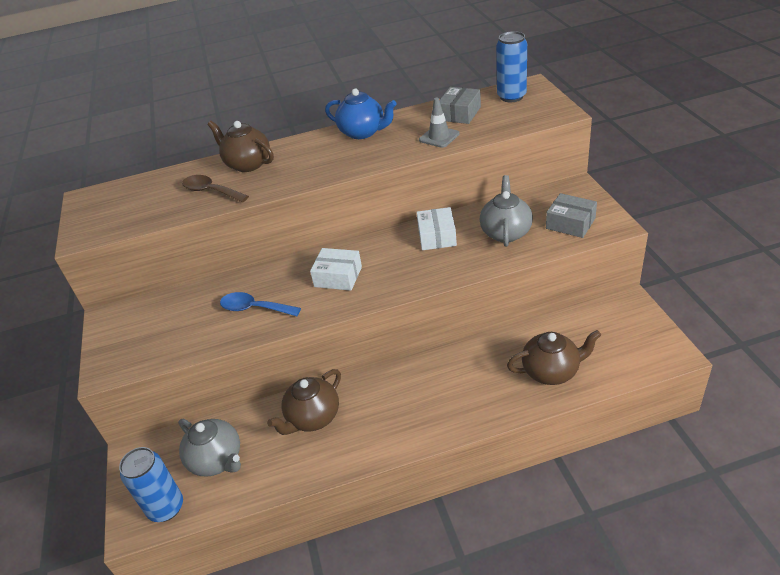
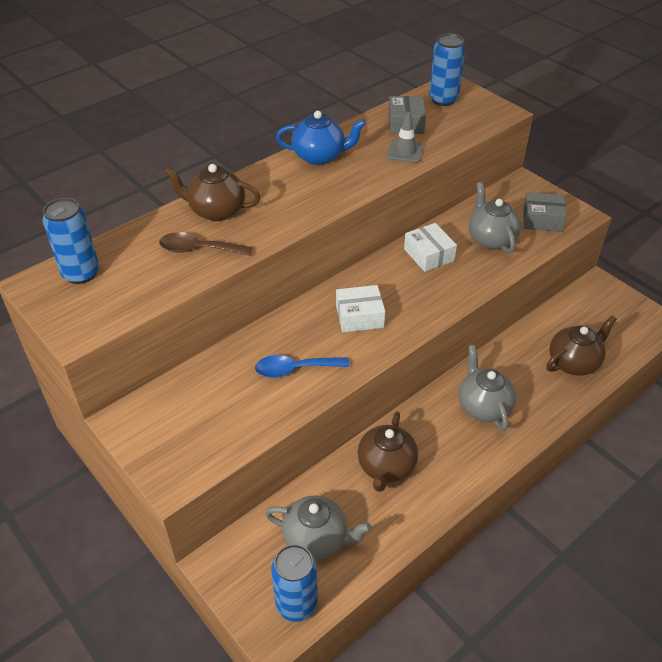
camera: 30 degrees left, 5 degrees up
none -> blue can [42,198,99,284]
none -> grey teapot [458,345,516,431]

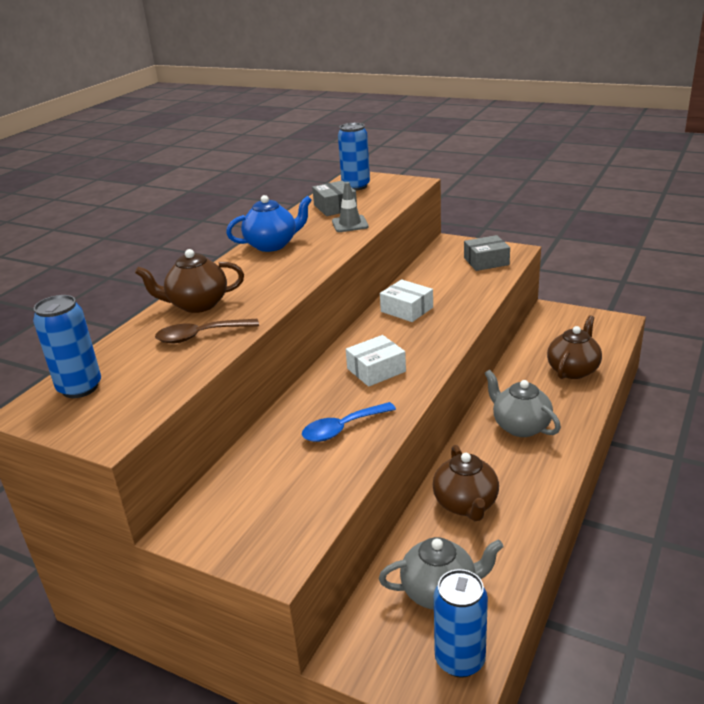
camera: 20 degrees left, 15 degrees down
grey teapot [468,182,522,253] -> none

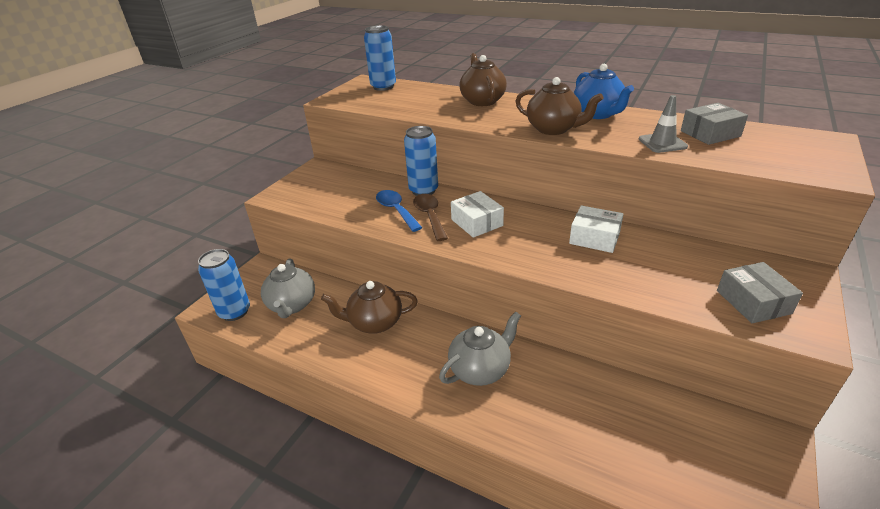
camera: 90 degrees right, 5 degrees up
brown spoon [155,319,259,343] -> brown spoon moved to [413,194,448,241]
blue can [338,123,370,190] -> blue can moved to [404,126,438,196]
white box [380,279,433,322] -> white box turned 75 degrees clockwise [569,205,624,253]
brown teapot [547,315,602,379] -> brown teapot moved to [515,77,603,135]

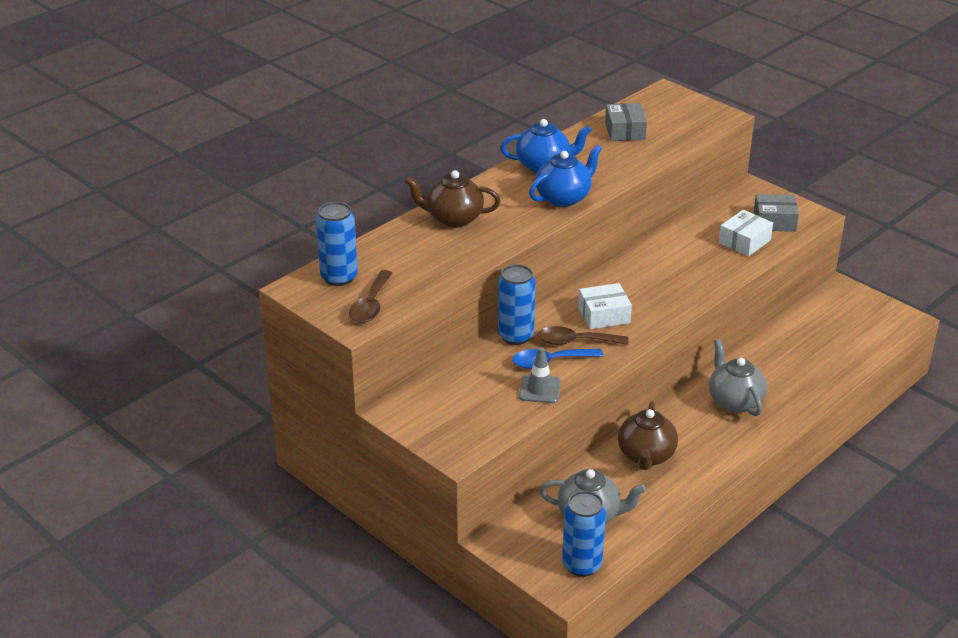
camera: 75 degrees left, 0 degrees up
brown teapot [515,77,603,135] -> blue teapot [529,145,602,207]
white box [569,205,624,253] -> white box moved to [719,210,773,256]
grey traffic cone [638,95,688,153] -> grey traffic cone moved to [519,347,561,403]
none -> brown spoon [349,270,393,323]

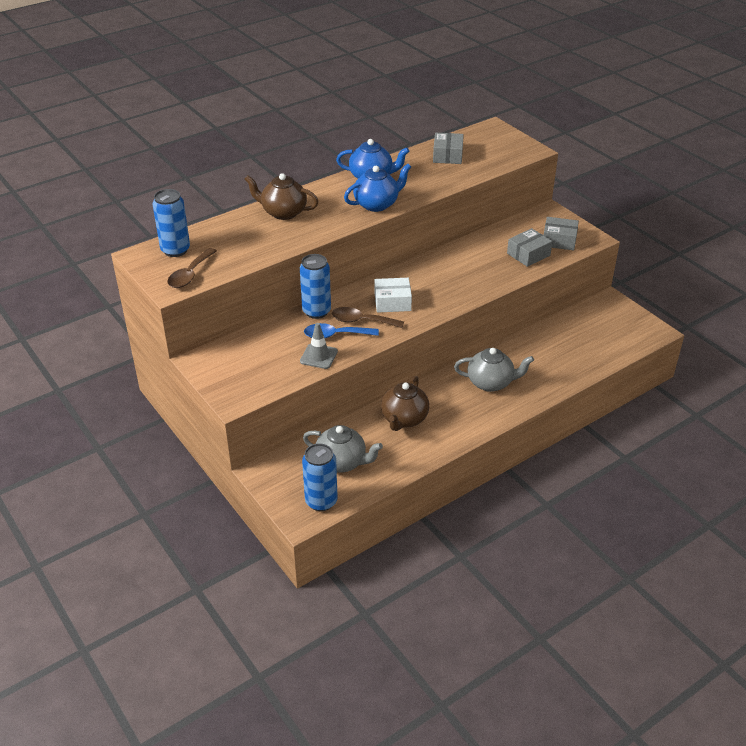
camera: 10 degrees right, 5 degrees up
grey teapot [709,339,767,416] -> grey teapot turned 105 degrees clockwise [454,348,534,392]
white box [719,210,773,256] -> grey box [507,228,553,267]

